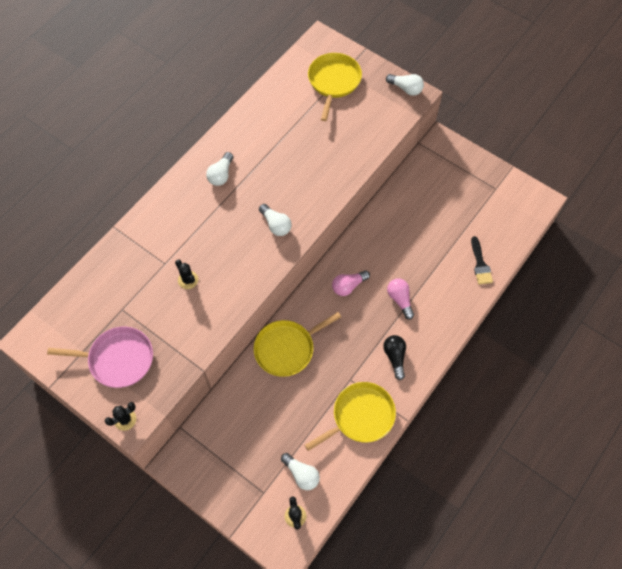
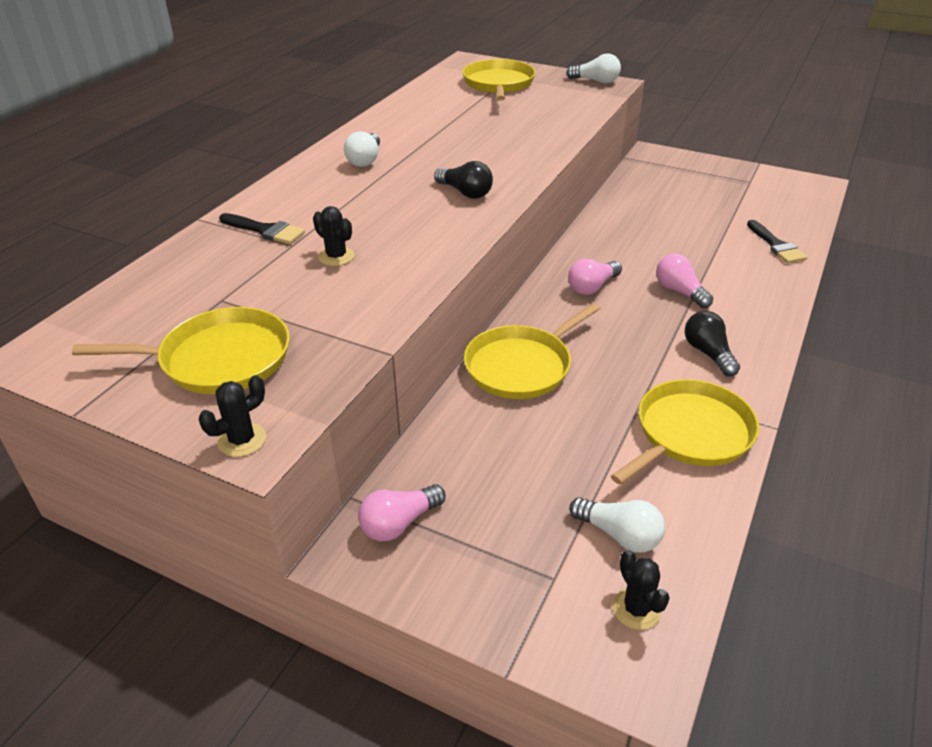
camera: 10 degrees left, 25 degrees down
pink pan [47,326,153,388] -> yellow pan [72,307,290,394]
white light bulb [259,204,292,236] -> black light bulb [434,161,493,199]
none -> black brush [219,213,305,244]
none -> pink light bulb [358,484,446,541]

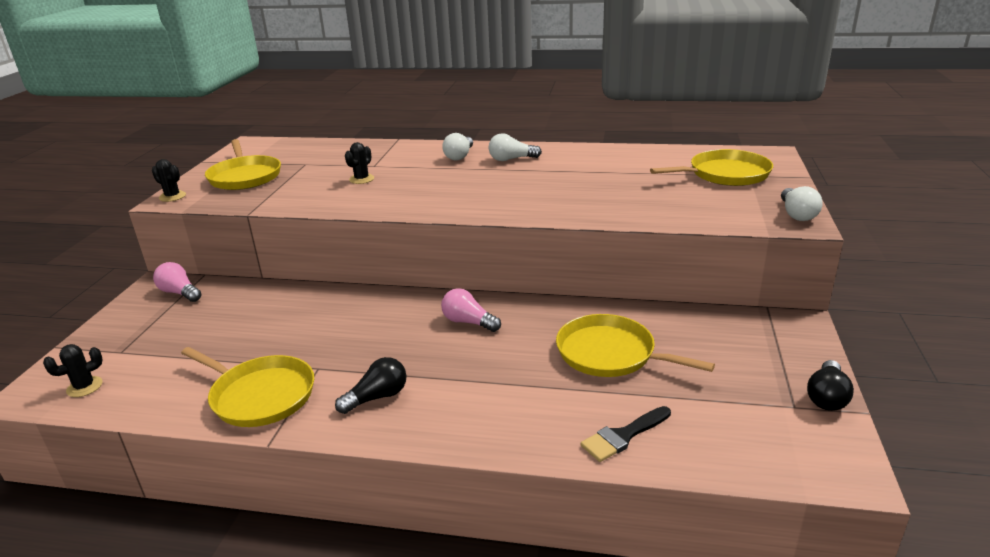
camera: 75 degrees right, 10 degrees down
black brush [219,213,305,244] -> none
black light bulb [434,161,493,199] -> black light bulb moved to [807,360,854,411]
yellow pan [464,303,601,399] -> yellow pan moved to [556,314,715,377]
white light bulb [569,497,665,553] -> white light bulb moved to [442,133,473,160]
pink light bulb [656,254,713,308] -> none

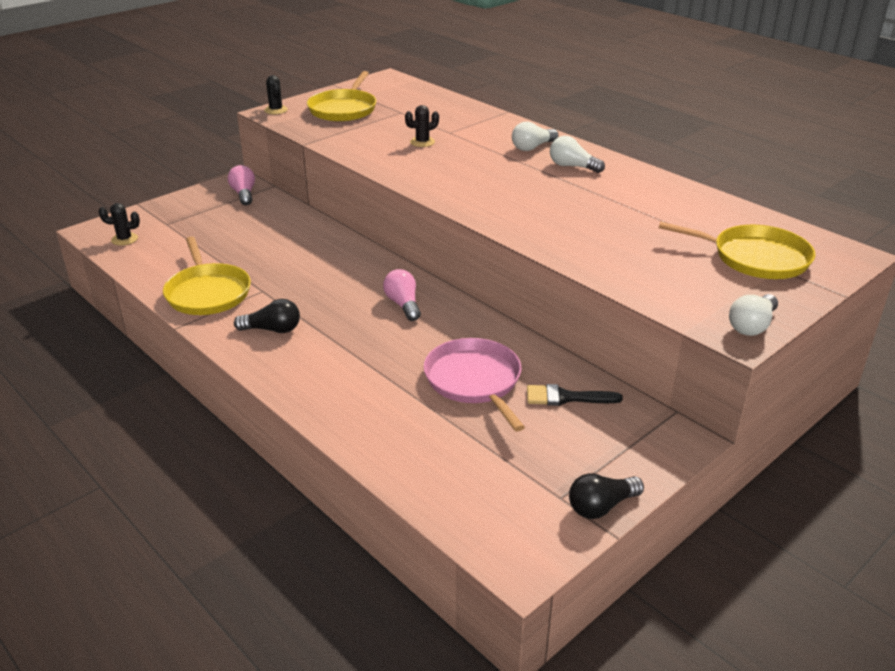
camera: 35 degrees right, 5 degrees up
yellow pan [556,314,715,377] -> pink pan [424,338,525,432]
black brush [581,406,671,462] -> black brush moved to [527,384,623,406]

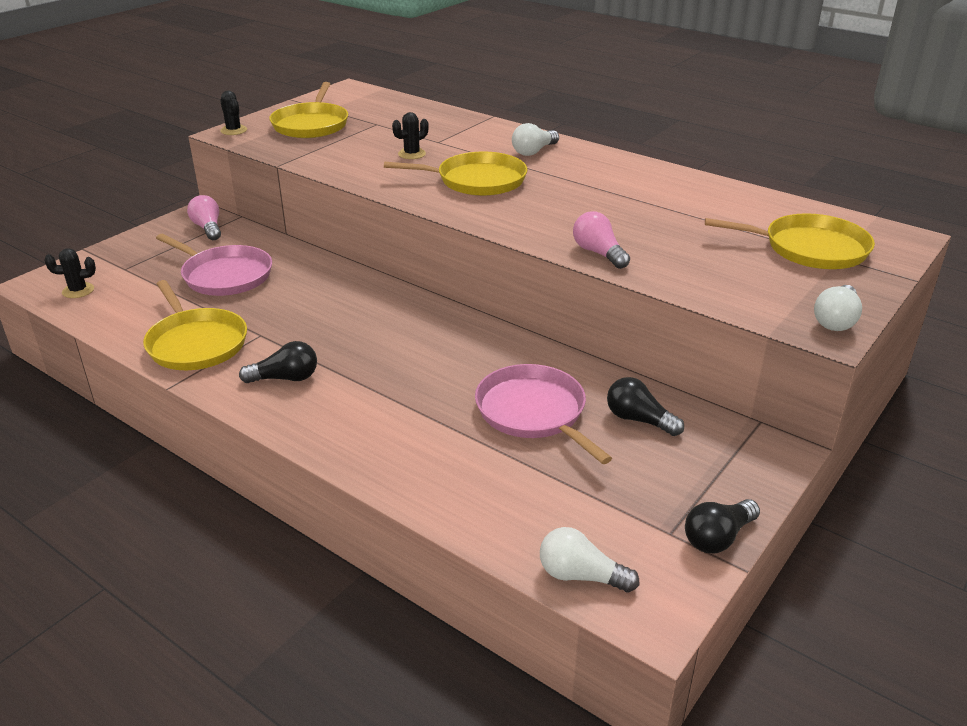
camera: 10 degrees left, 0 degrees up
pink light bulb [383,269,421,321] -> pink light bulb moved to [573,211,630,269]
black brush [527,384,623,406] -> black light bulb [607,377,684,436]
white light bulb [550,136,605,173] -> white light bulb moved to [540,527,639,592]
none -> pink pan [156,234,272,296]
none -> yellow pan [384,151,527,196]

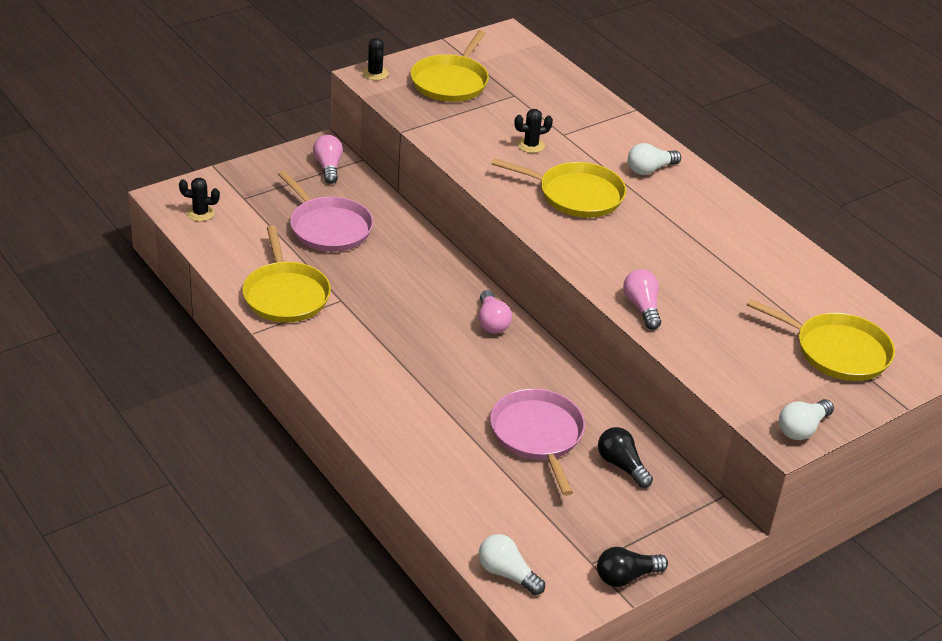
camera: 15 degrees right, 5 degrees up
black light bulb [239,341,317,383] -> none
none -> pink light bulb [478,290,512,334]

